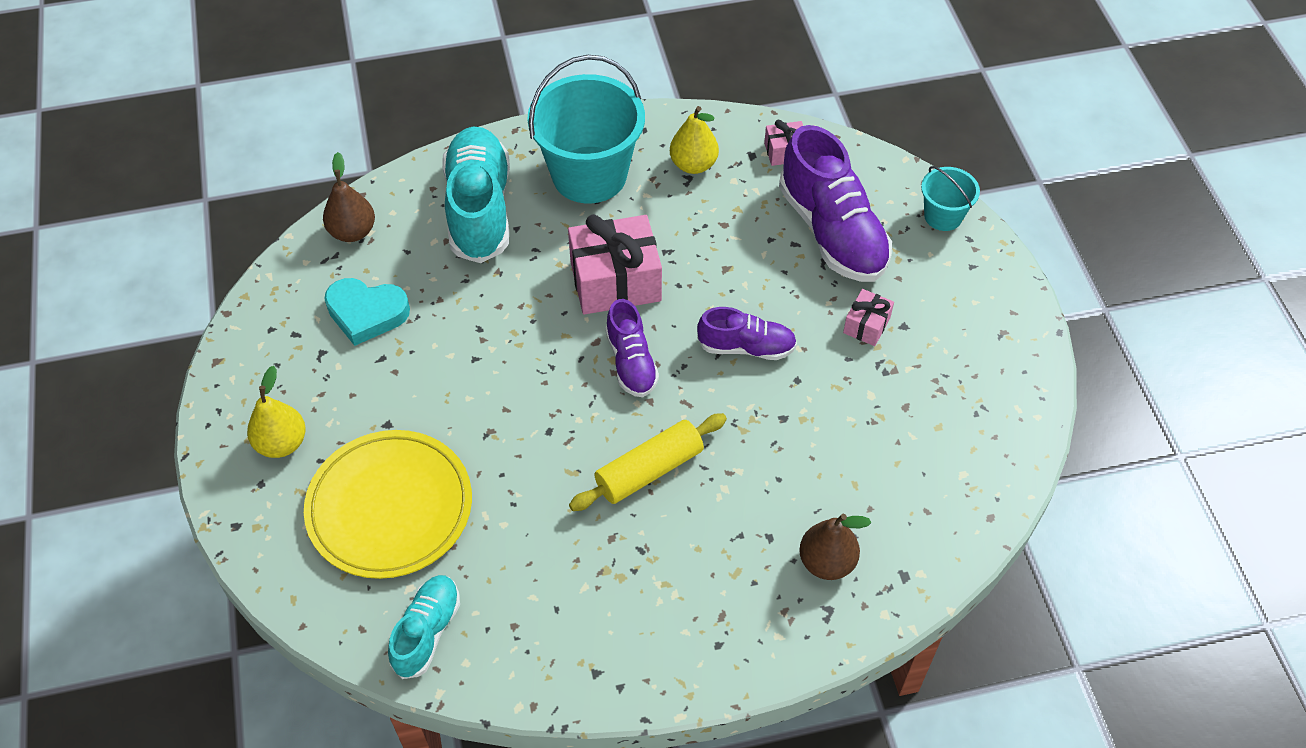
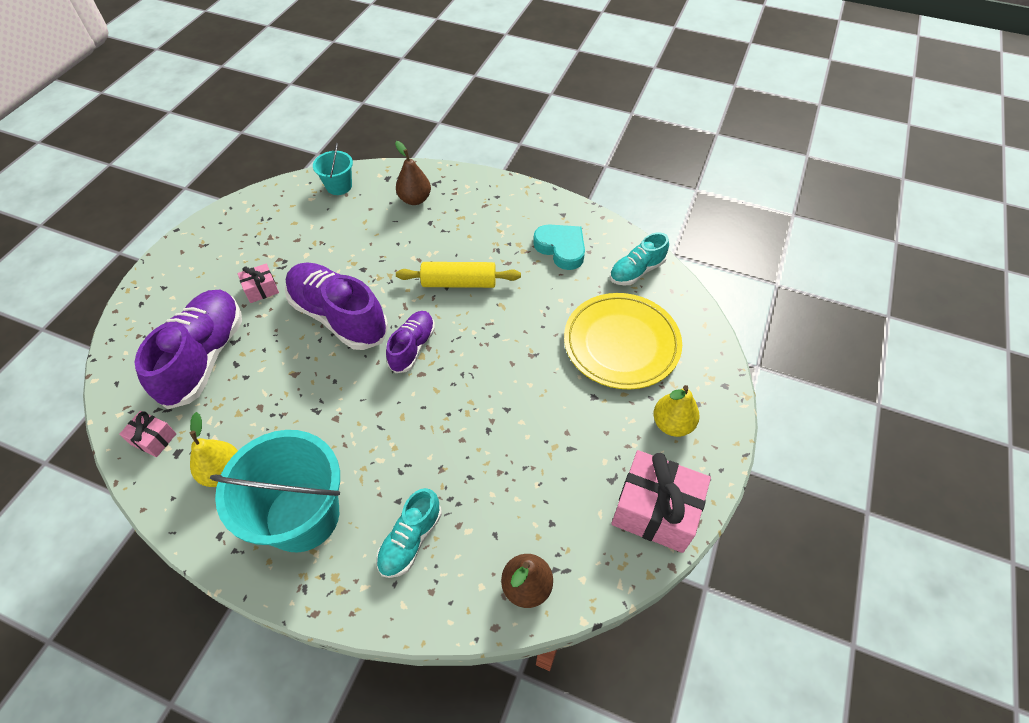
camera: 145 degrees left, 0 degrees up
turquoise heart [324,278,410,346] -> turquoise heart moved to [533,224,585,270]
turquoise shoe [442,127,510,263] -> turquoise shoe [376,488,442,578], size x0.56
pink gift [568,214,662,315] -> pink gift moved to [611,450,711,553]
purple shoe [697,307,797,360] -> purple shoe [285,262,388,350], size x1.79
turquoise bucket [921,166,980,231] -> turquoise bucket moved to [313,143,353,195]

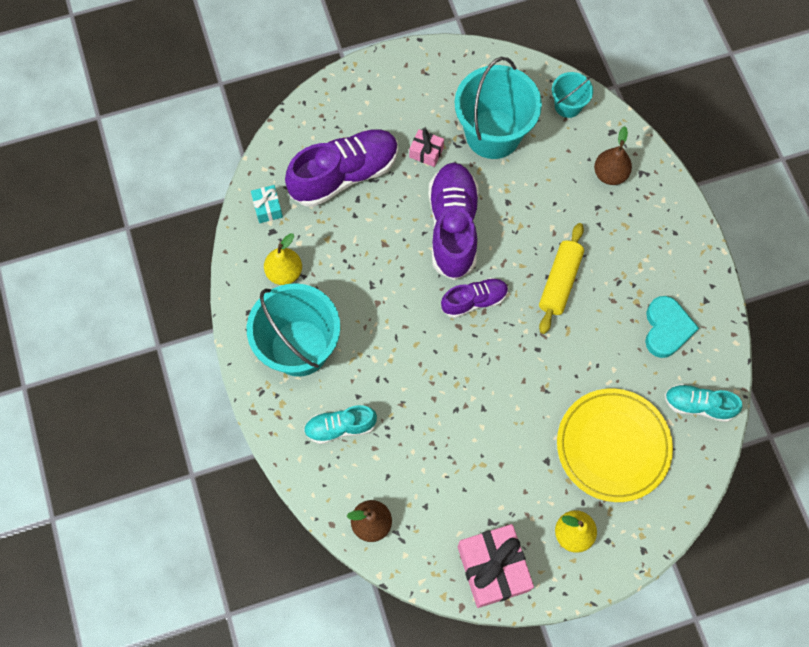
camera: 50 degrees right, 15 degrees up
pink gift [119,411,177,457] -> turquoise gift [251,185,283,223]
yellow rolling pin [396,262,521,288] -> yellow rolling pin turned 60 degrees clockwise [539,223,584,334]
none -> turquoise bucket [455,57,542,159]

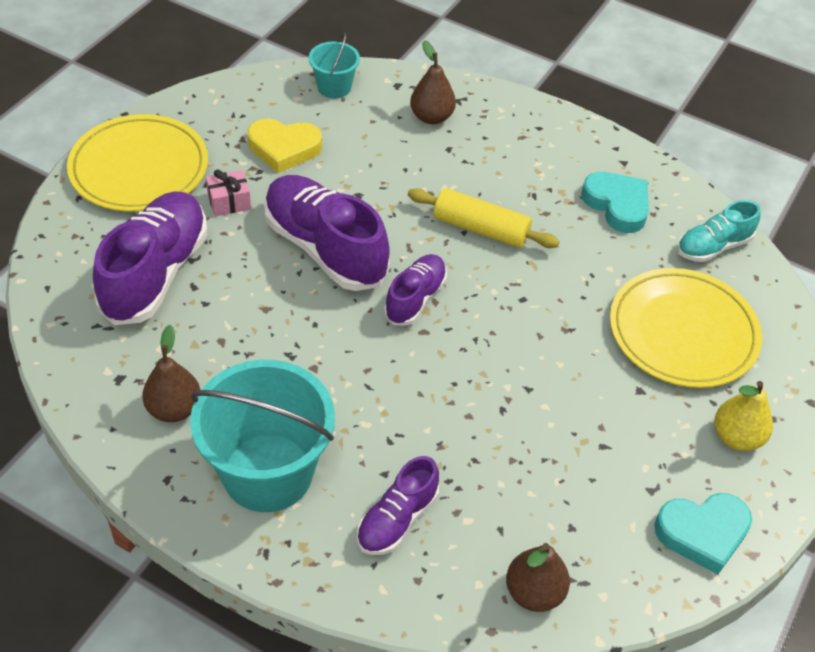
camera: 45 degrees left, 20 degrees down
turquoise gift [251,185,283,223] -> none
yellow pear [264,233,302,285] -> brown pear [142,325,200,422]
turquoise shoe [304,405,377,444] -> purple shoe [357,456,439,555]
turquoise bucket [455,57,542,159] -> yellow heart [248,119,322,173]
pink gift [458,524,534,608] -> turquoise heart [654,493,752,574]
yellow rolling pin [539,223,584,334] -> yellow rolling pin turned 45 degrees counterclockwise [408,188,560,248]
none -> yellow plate [67,114,208,212]

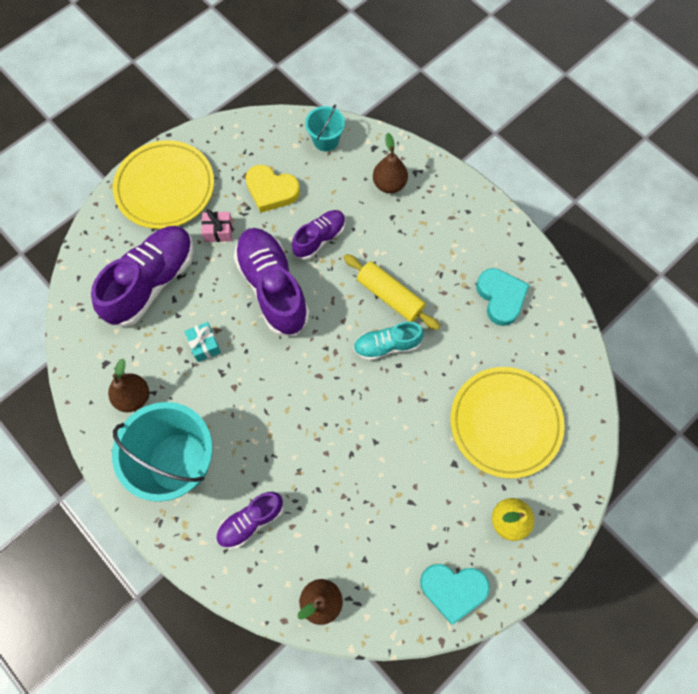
camera: 20 degrees right, 20 degrees up
purple shoe [384,254,447,326] -> purple shoe moved to [292,210,345,260]
turquoise shoe [677,200,761,262] -> turquoise shoe moved to [353,322,424,361]
none -> turquoise gift [184,322,221,362]

